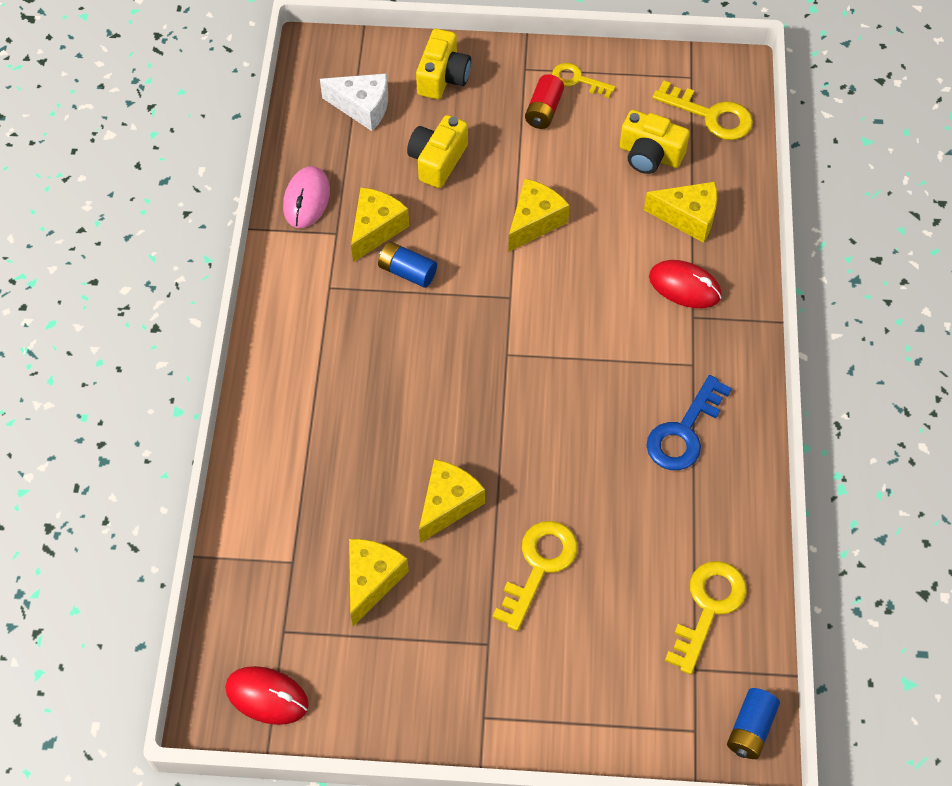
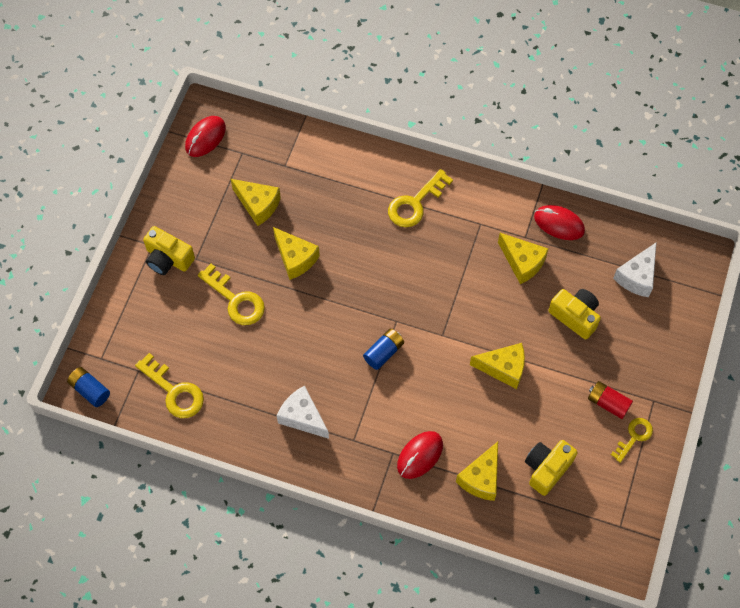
camera: 105 degrees right, 5 degrees up
pink mouse [283,166,330,228] -> red mouse [534,205,585,240]
blue battery [378,241,437,288] -> blue battery moved to [363,329,404,370]
yellow camera [416,29,471,99] -> yellow camera moved to [143,226,195,275]
yellow cheese [508,179,570,252] -> yellow cheese turned 45 degrees counterclockwise [470,343,525,389]
blue key [646,375,732,470] -> white cheese [277,386,329,439]
yellow key [652,81,753,140] -> yellow key moved to [388,169,453,227]

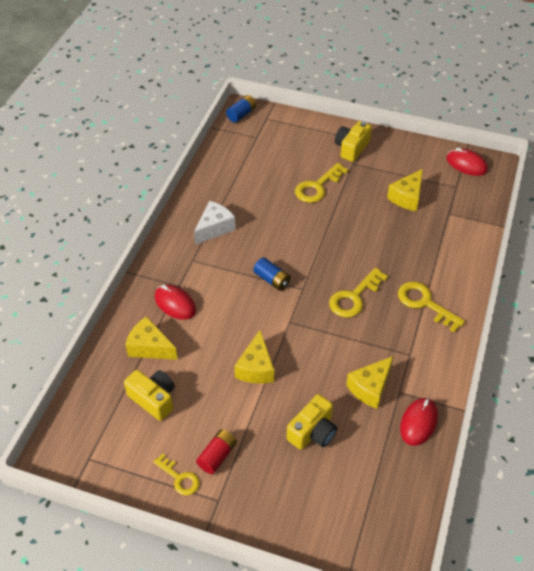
camera: 90 degrees right, 15 degrees down
yellow key [135,353,204,418] -> yellow key moved to [329,268,388,318]
yellow cheese [273,227,320,280] -> none
white cheese [613,243,656,297] -> none

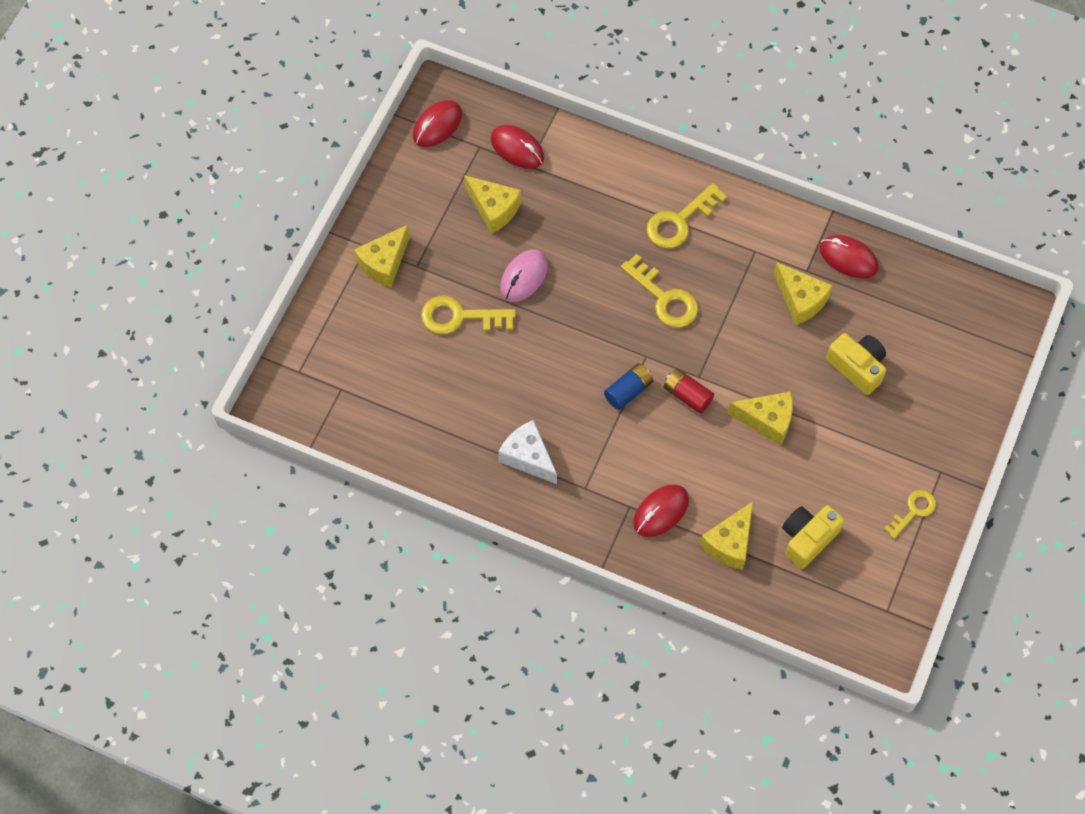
camera: 85 degrees left, 15 degrees up
red battery [196,429,237,474] -> red battery moved to [663,368,714,414]
blue battery [226,95,256,123] -> none
yellow key [295,163,349,203] -> yellow key turned 135 degrees clockwise [421,296,516,334]
yellow camera [335,121,372,162] -> yellow cheese [354,225,410,288]
none -> red mouse [491,125,544,169]
none -> pink mouse [500,249,548,302]

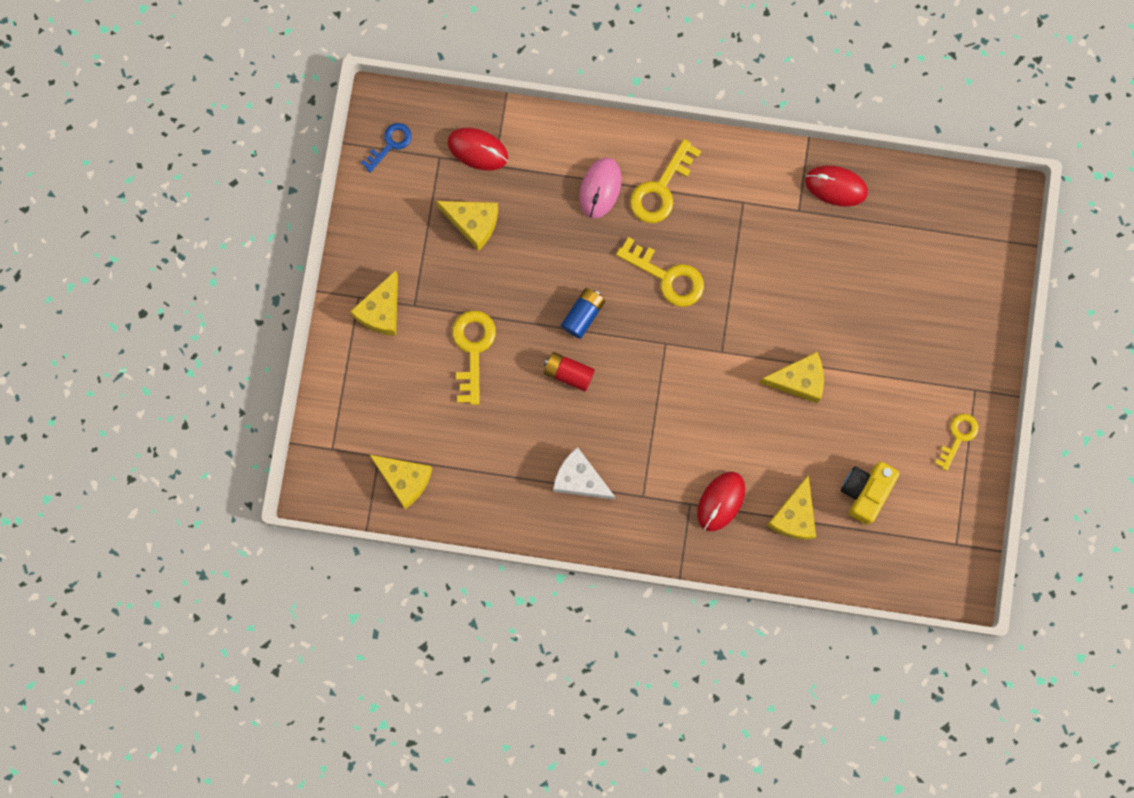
camera: 15 degrees left, 15 degrees up
red mouse [413,100,462,147] -> blue key [361,123,411,173]
yellow key [421,296,516,334] -> yellow key turned 105 degrees clockwise [452,310,496,405]
pink mouse [500,249,548,302] -> pink mouse moved to [580,157,622,218]
blue battery [604,363,653,410] -> blue battery moved to [561,288,605,339]
red battery [663,368,714,414] -> red battery moved to [544,352,595,391]
yellow cheese [774,262,833,325] -> yellow cheese moved to [370,455,432,509]
yellow camera [826,333,886,395] -> none

